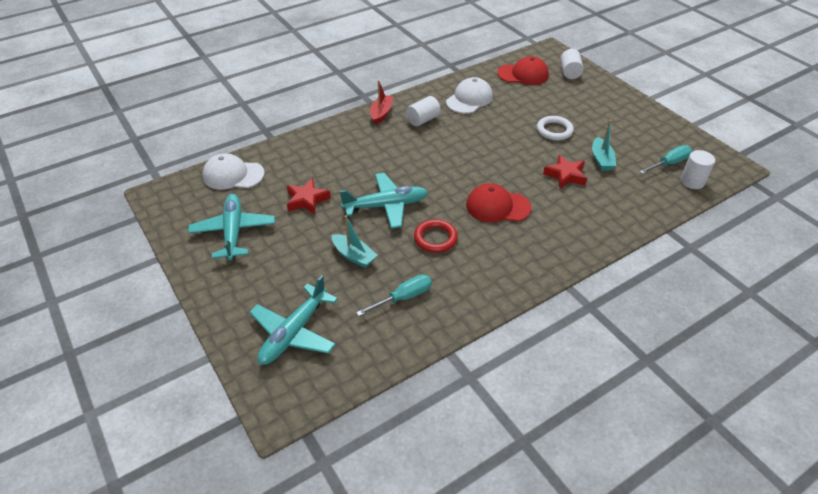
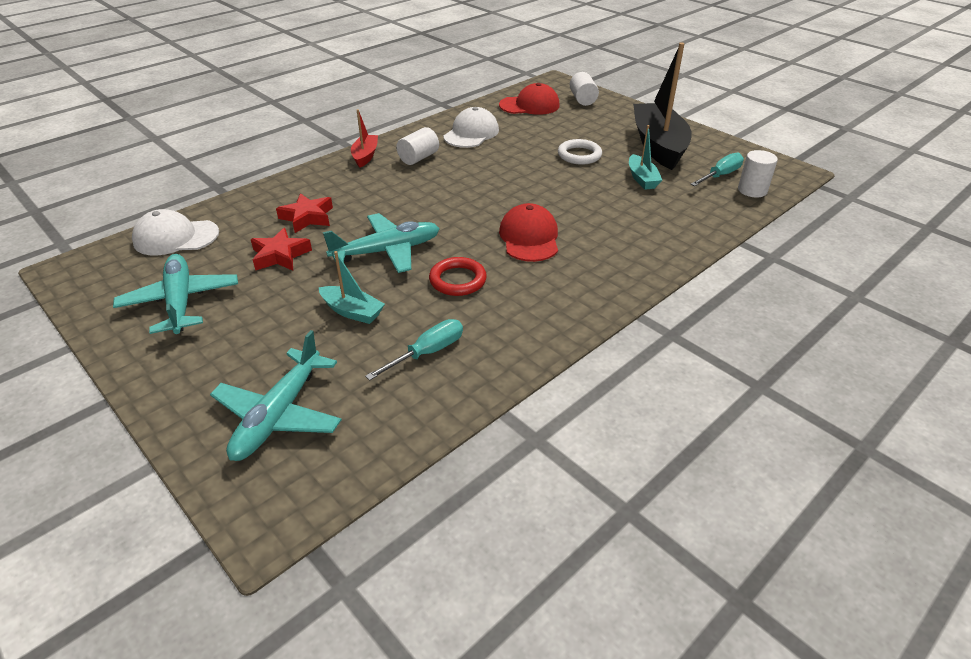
camera: 10 degrees left, 5 degrees down
red cap [466,183,531,222] -> red cap turned 90 degrees clockwise [499,203,558,262]
red star [543,155,587,189] -> red star moved to [276,193,333,233]
none -> black boat [633,42,692,170]

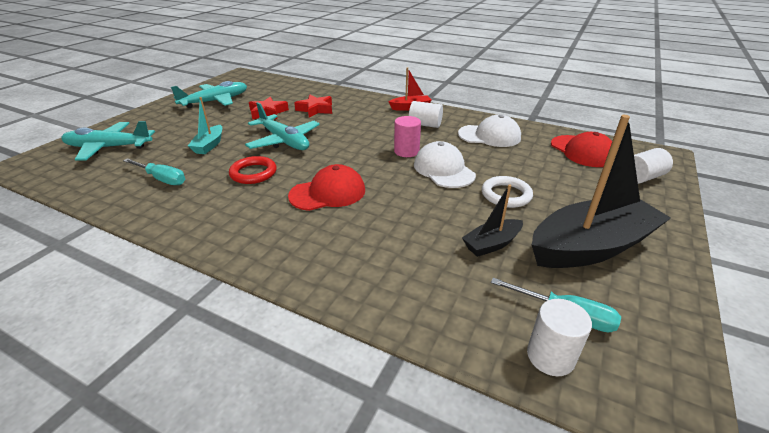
camera: 70 degrees right, 5 degrees down
white cap [132,209,219,256] -> white cap moved to [414,141,476,188]
turquoise boat [629,125,662,190] -> black boat [462,184,523,257]
none -> pink cylinder [394,116,421,157]

